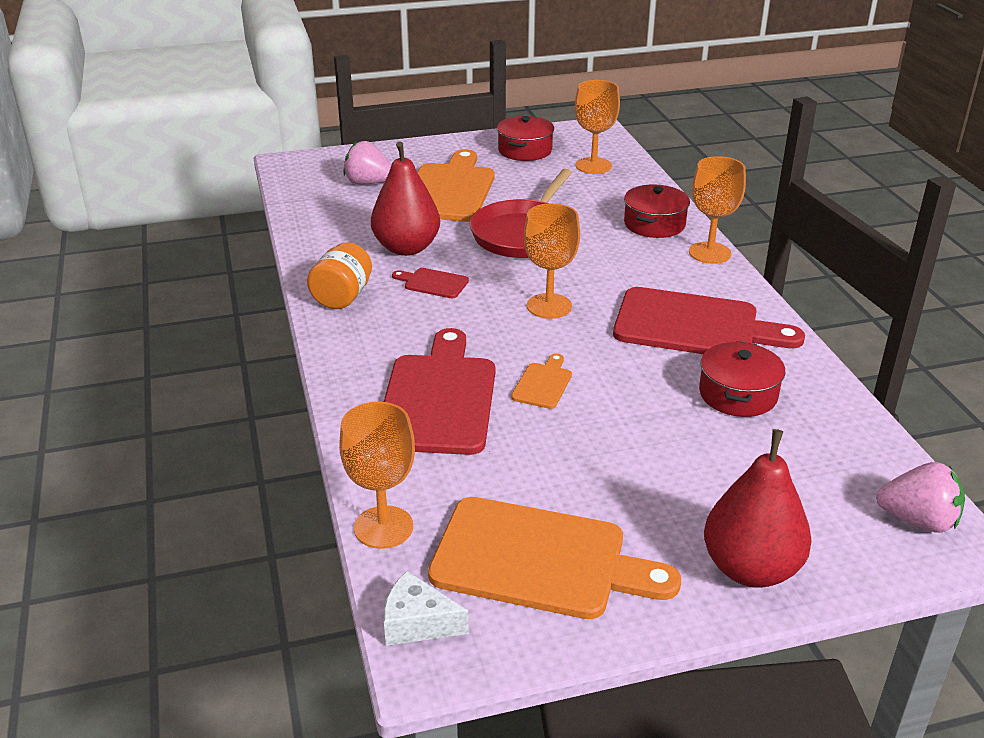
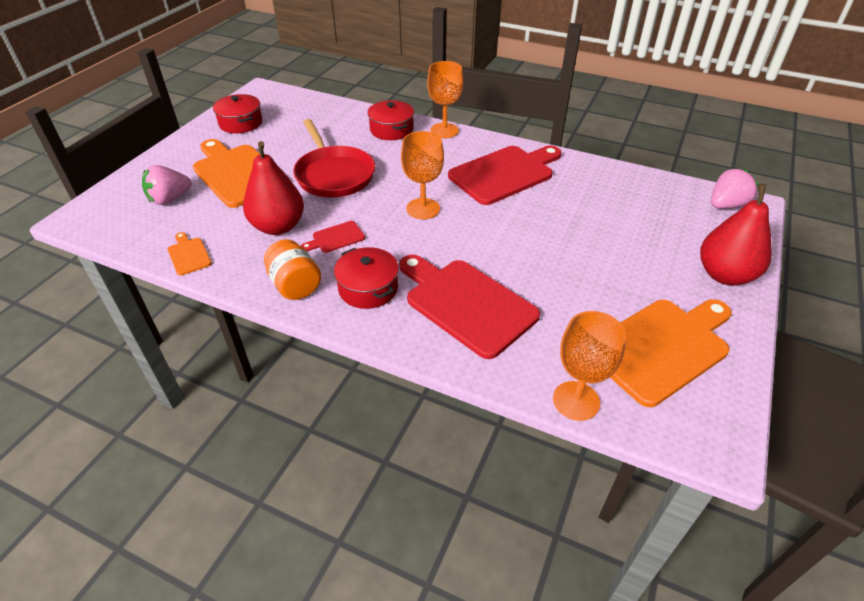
camera: 50 degrees left, 10 degrees up
white cheese [384,571,469,646] -> none
orange cutting board [511,354,572,409] -> orange cutting board moved to [167,232,212,275]
orange goblet [575,80,620,174] -> none
red pot [699,341,785,417] -> red pot moved to [334,247,399,309]

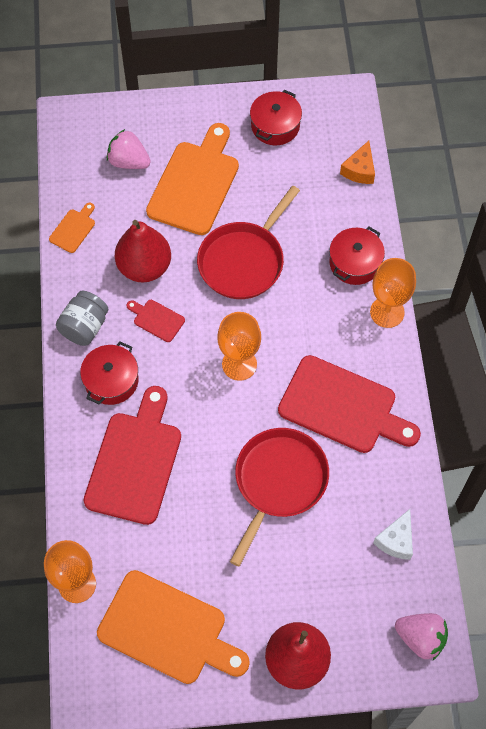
camera: 60 degrees right, 20 degrees up
orange jar [264,239,321,300] -> grey jar [56,291,108,346]
none -> red pan [230,428,329,567]
none -> orange cheese [340,141,375,184]
none -> white cheese [373,509,413,560]

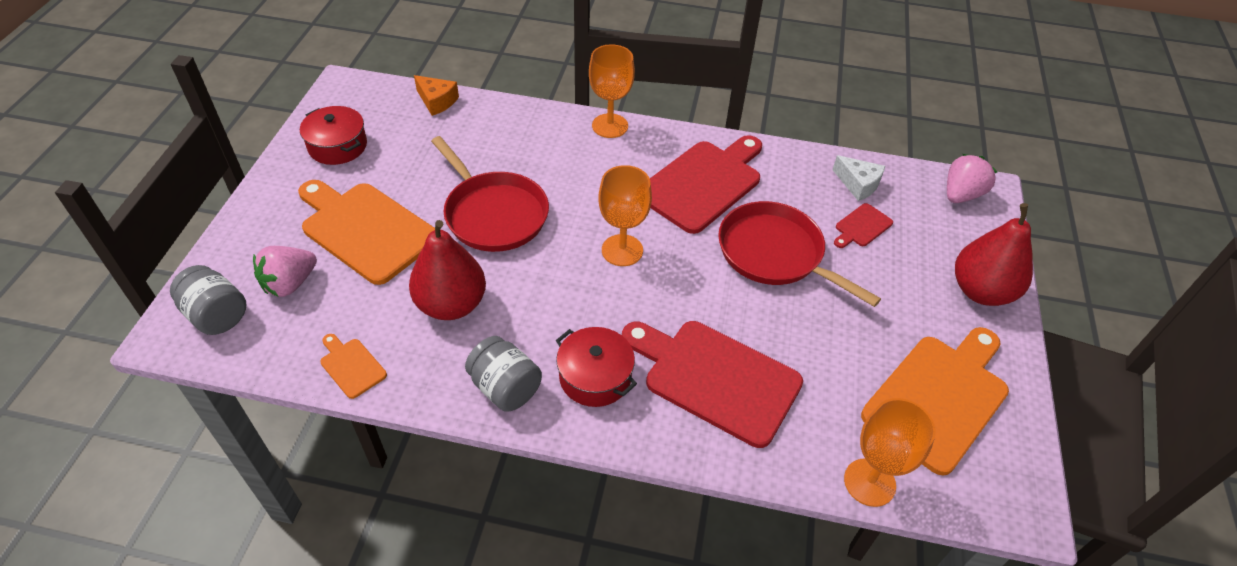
camera: 75 degrees left, 15 degrees down
red cutting board [127,300,185,342] -> red cutting board moved to [834,203,893,248]
red pot [329,227,385,285] -> none
none -> grey jar [170,265,247,335]

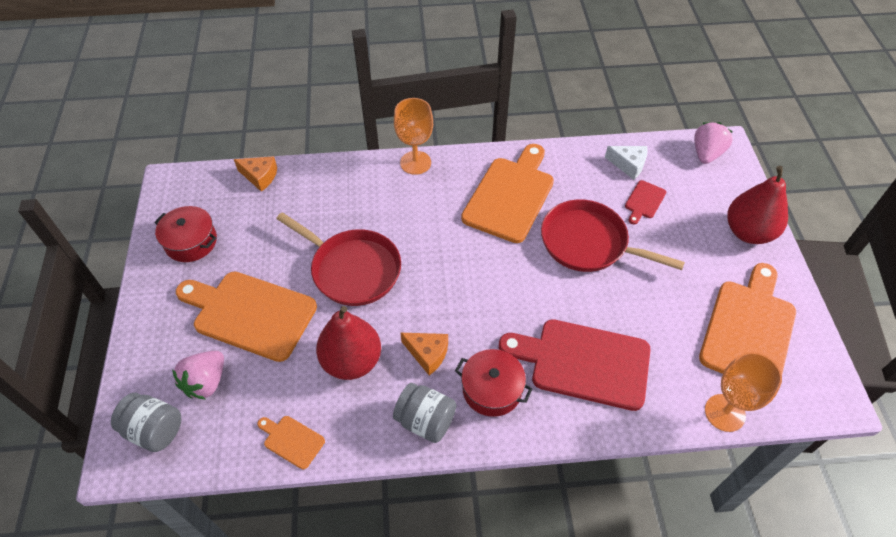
camera: 15 degrees left, 5 degrees up
orange goblet [599,165,652,266] -> none
red cutting board [650,135,762,234] -> orange cutting board [461,144,554,243]
none -> orange cheese [401,333,448,376]

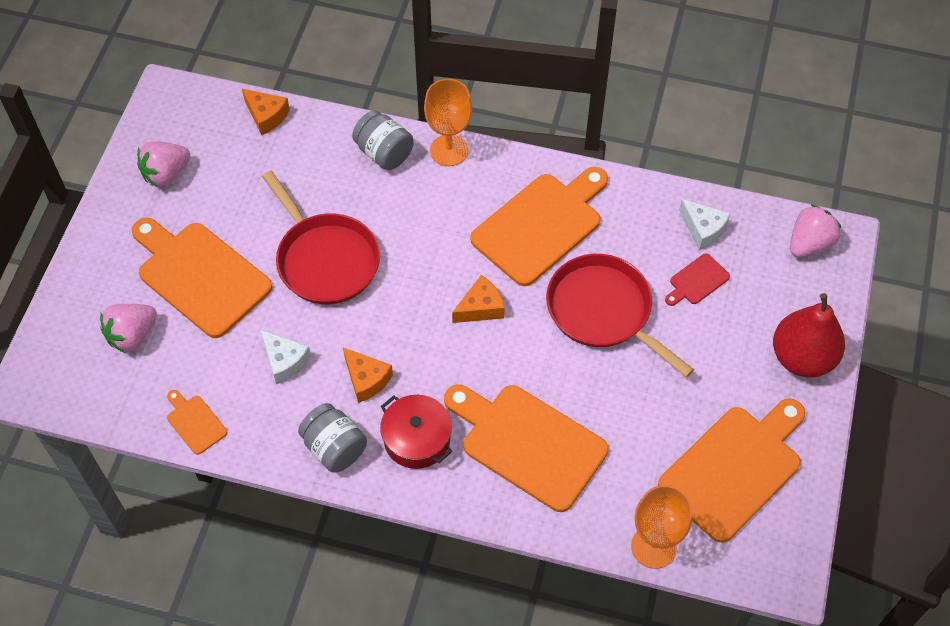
camera: 20 degrees right, 5 degrees up
grey jar [111,393,181,452] -> grey jar moved to [352,110,414,170]
red pot [154,206,217,262] -> pink strawberry [137,141,190,187]
red pear [316,306,381,380] -> white cheese [261,330,311,385]
red cutting board [499,319,651,411] -> orange cutting board [444,385,609,512]
none -> orange cheese [452,275,505,323]

